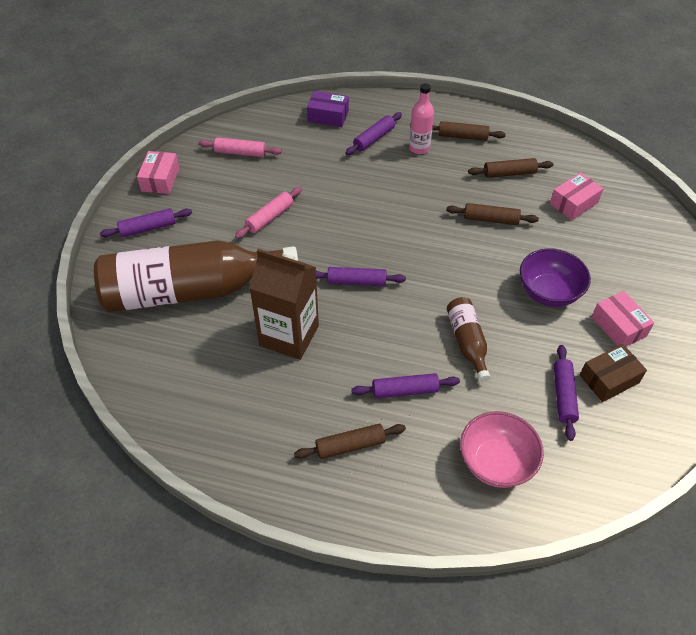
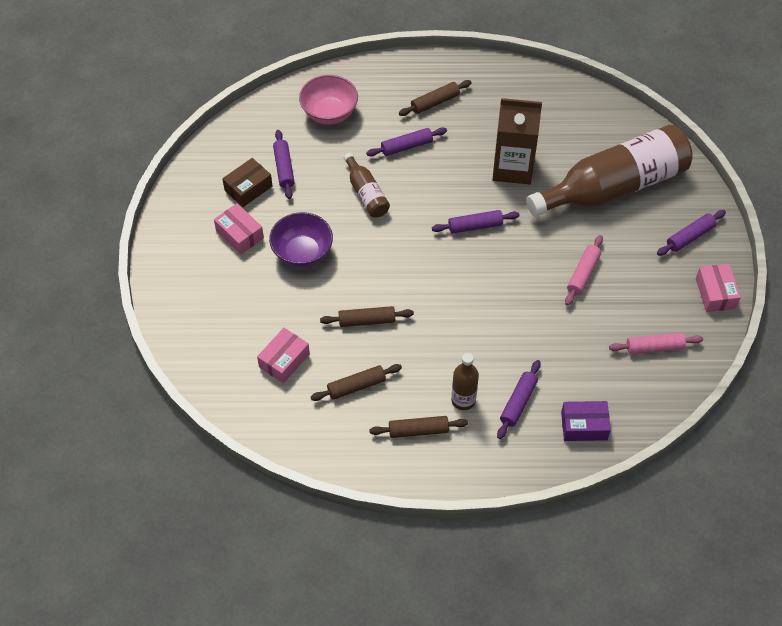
camera: 165 degrees right, 5 degrees up
pink bottle [409,83,434,154] -> brown bottle [451,353,479,410]

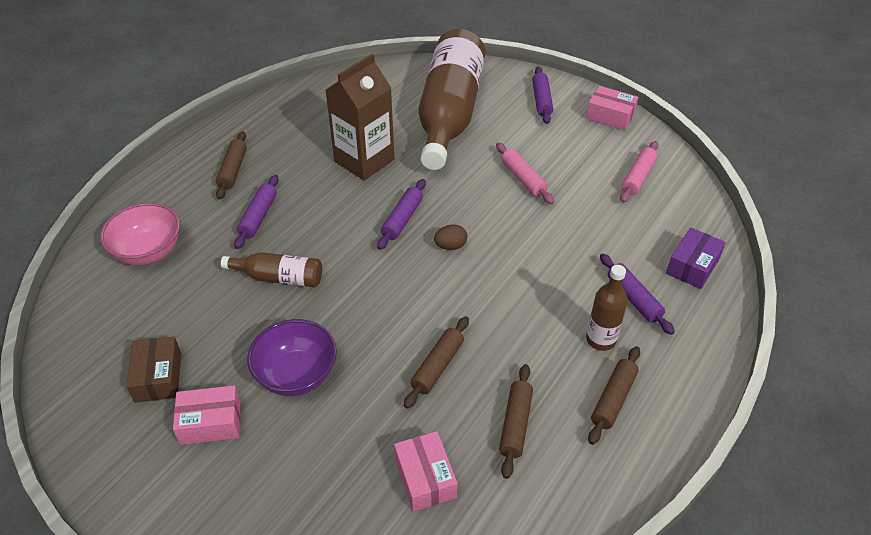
camera: 55 degrees left, 10 degrees down
purple rolling pin [273,130,295,199] -> none
none -> brown egg [434,225,467,250]

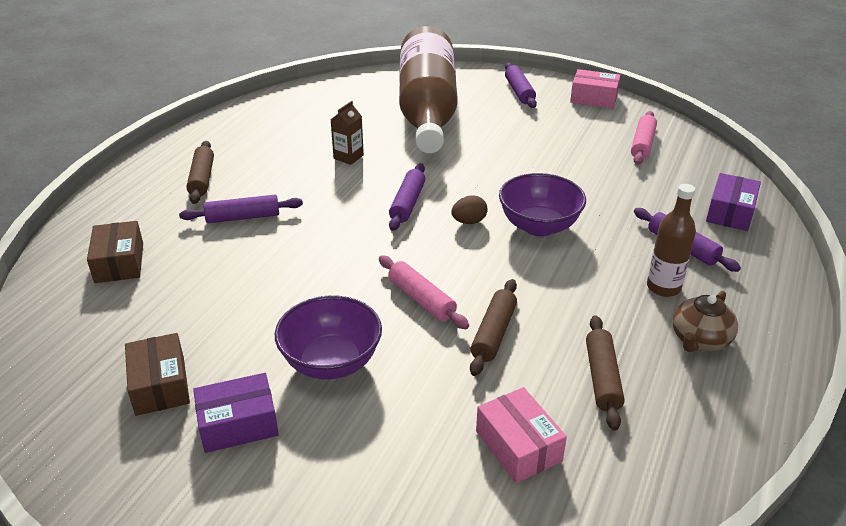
camera: 10 degrees left, 10 degrees down
pink bowl [100,203,180,265] -> brown box [87,221,143,283]
pink box [173,385,240,445] -> purple box [193,373,279,453]
brown bottle [221,252,322,287] -> none
purple rolling pin [234,175,279,249] -> purple rolling pin turned 75 degrees clockwise [179,195,303,223]
brown carton [326,54,394,180] -> brown carton [331,101,364,165], size x0.46
pink rolling pin [496,143,554,204] -> pink rolling pin moved to [379,255,469,329]
brown rolling pin [588,346,640,445] -> brown teapot [672,291,738,352]
none -> purple bowl [499,173,586,236]

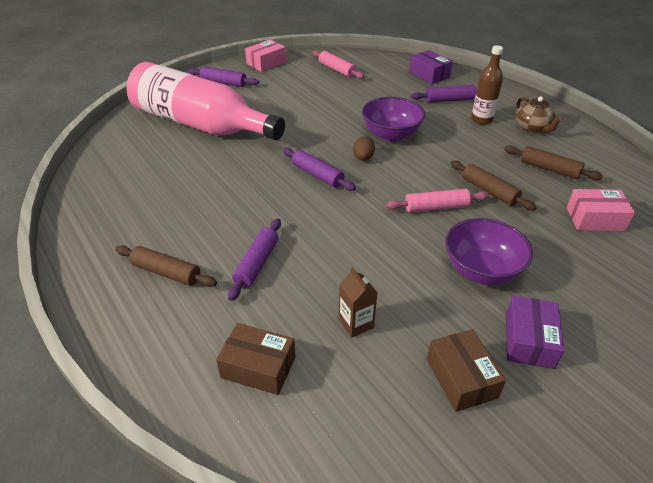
camera: 60 degrees left, 5 degrees up
brown box [125,333,190,416] -> brown box turned 60 degrees clockwise [427,329,506,412]
brown carton [331,101,364,165] -> brown carton moved to [339,267,377,338]
brown bottle [399,26,458,153] -> pink bottle [127,62,285,140]

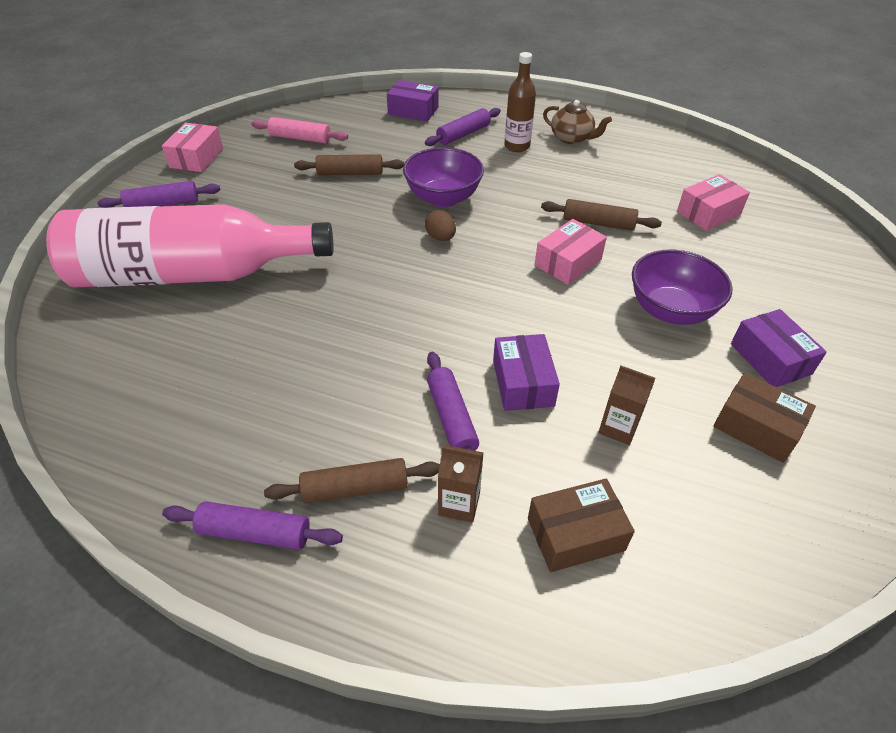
camera: 35 degrees left, 5 degrees up
purple rolling pin [283,148,356,191] -> purple rolling pin moved to [162,501,343,549]
pink rolling pin [386,189,489,212] -> pink box [535,219,607,285]
brown rolling pin [504,146,603,180] -> brown rolling pin moved to [294,154,404,175]
none -> brown carton [438,445,484,523]
none -> purple box [493,334,560,411]

